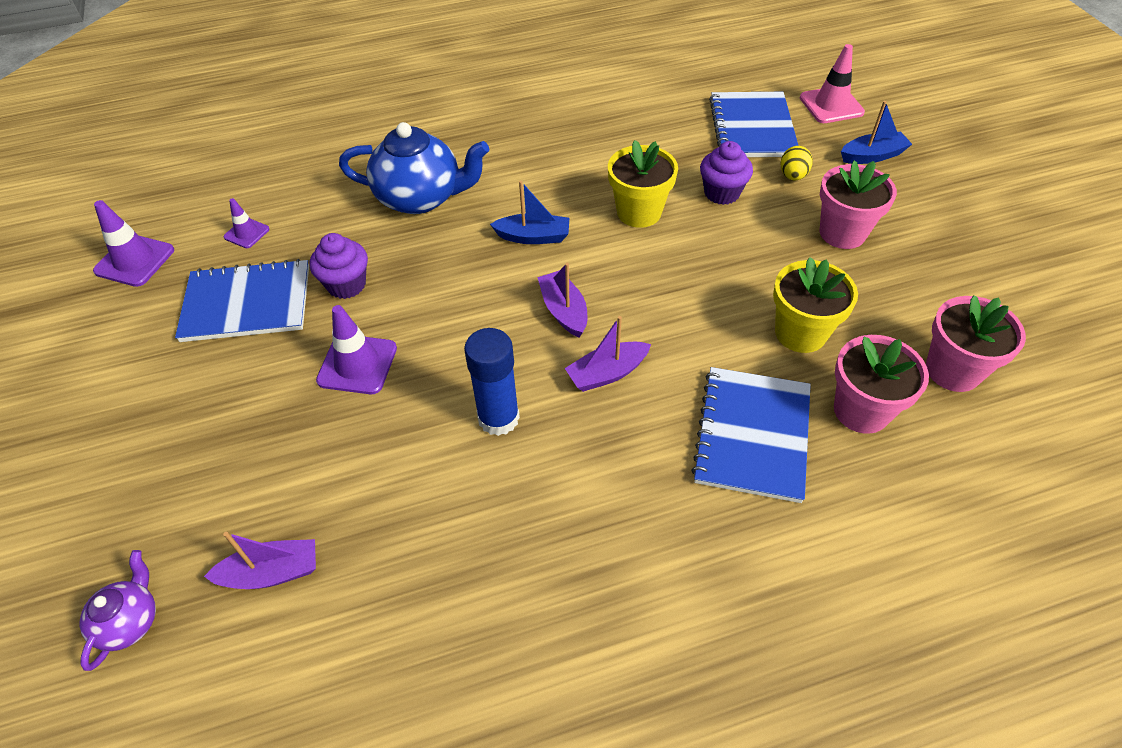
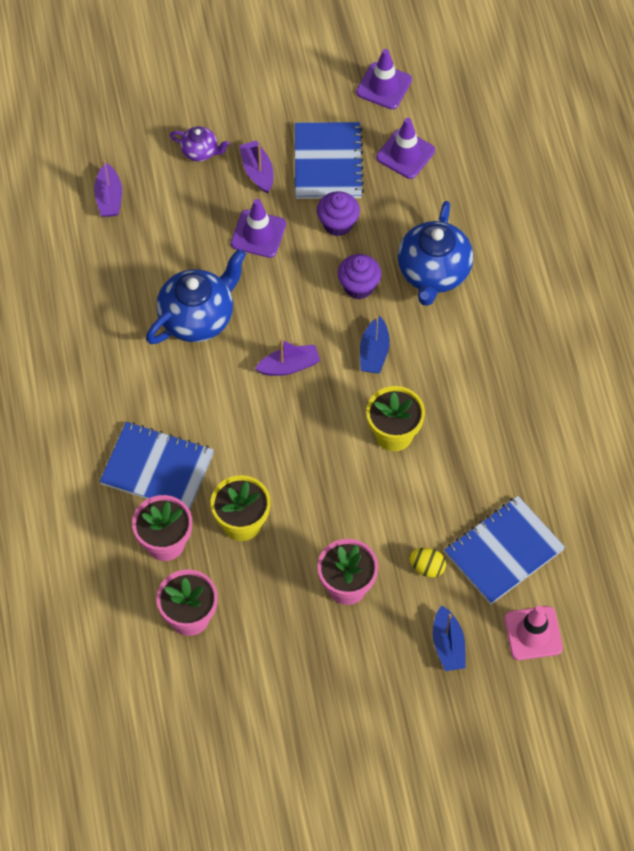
camera: 95 degrees right, 10 degrees up
purple teapot [80,550,156,671] -> purple teapot moved to [170,126,230,161]
purple traffic cone [224,198,269,248] -> purple traffic cone [376,118,435,179], size x1.69
blue glue stick [464,328,520,436] -> blue teapot [146,249,246,344]
purple boat [565,316,651,392] -> purple boat moved to [239,140,274,193]
purple cupcake [700,141,753,205] -> purple cupcake moved to [338,254,381,299]
blue notebook [709,92,799,157] -> blue notebook turned 45 degrees counterclockwise [444,496,565,604]

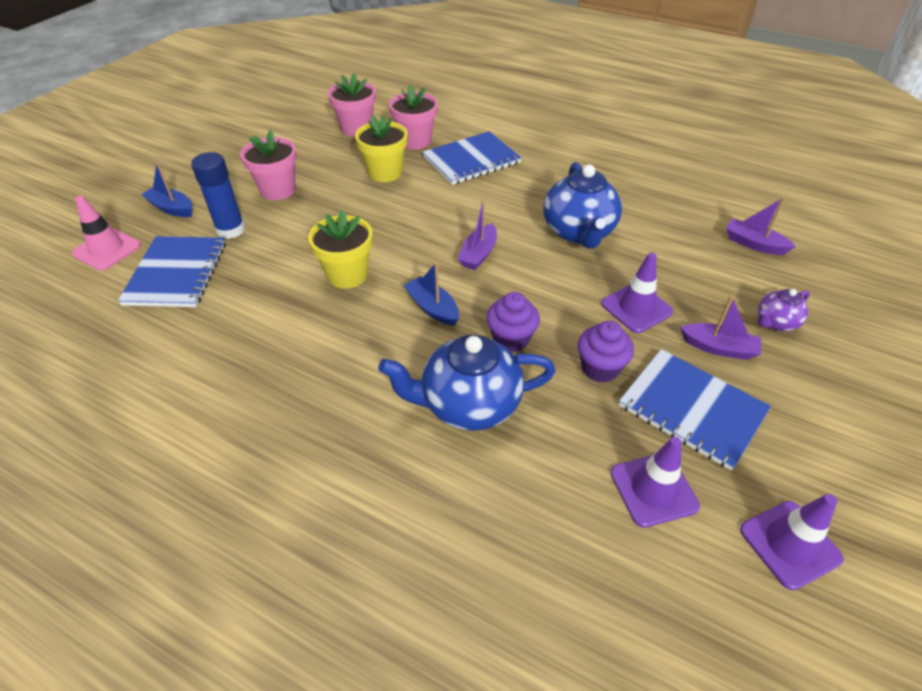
camera: 130 degrees right, 15 degrees down
blue teapot [398,201,473,306] -> blue teapot turned 60 degrees counterclockwise [378,335,556,431]
yellow egg [409,548,446,578] -> blue glue stick [191,152,245,239]

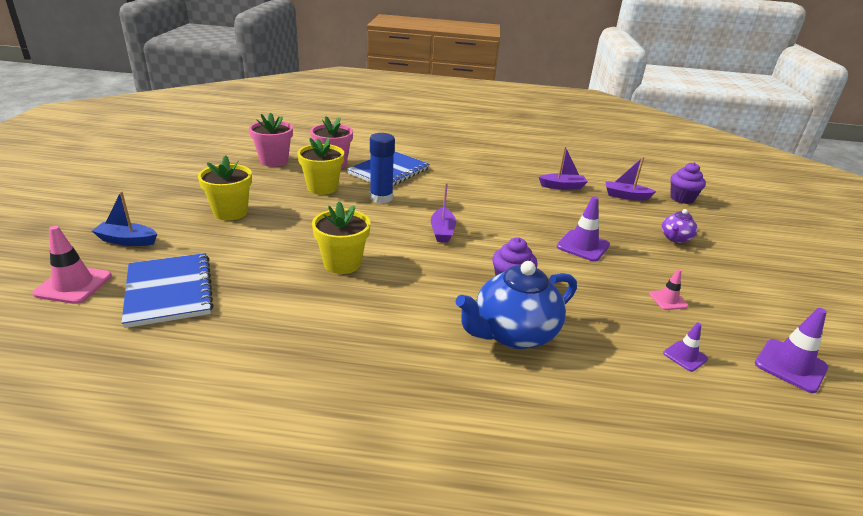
camera: 25 degrees left, 15 degrees down
blue glue stick [191,152,245,239] -> blue glue stick moved to [370,133,395,204]
pink flower pot [240,130,297,200] -> yellow flower pot [198,155,252,220]
blue boat [403,262,459,326] -> none
blue teapot [543,162,622,249] -> none
purple cupcake [578,321,634,383] -> purple cupcake moved to [670,162,706,204]
purple traffic cone [610,437,700,528] -> purple traffic cone [663,323,708,372], size x0.59
blue notebook [619,349,771,471] -> pink traffic cone [649,269,688,310]
purple boat [680,295,761,360] -> purple boat moved to [539,146,588,190]

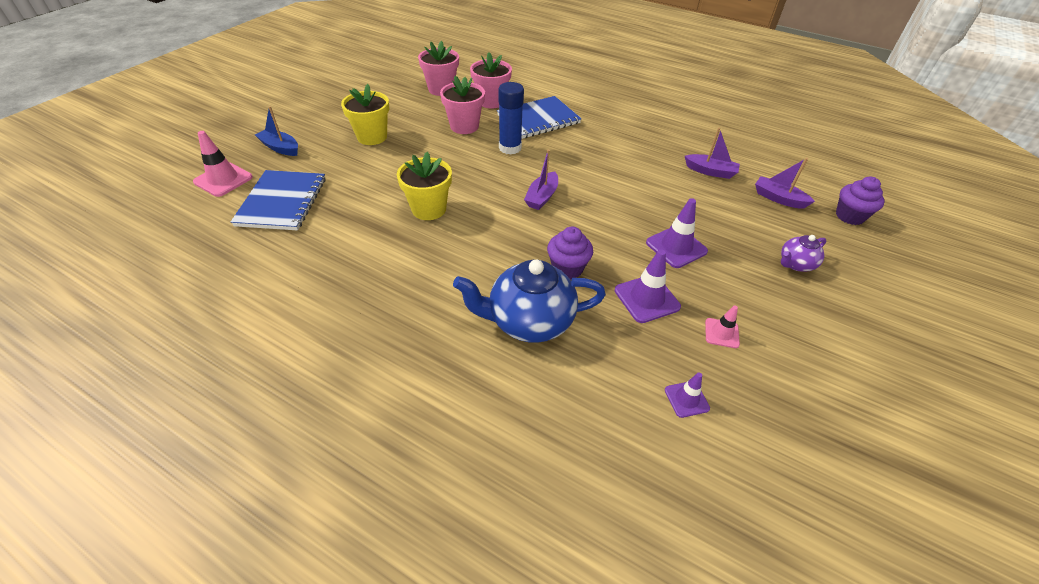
camera: 25 degrees right, 15 degrees up
yellow flower pot [297,137,344,195] -> pink flower pot [440,76,485,134]
purple traffic cone [755,308,828,393] -> purple traffic cone moved to [615,249,681,323]

